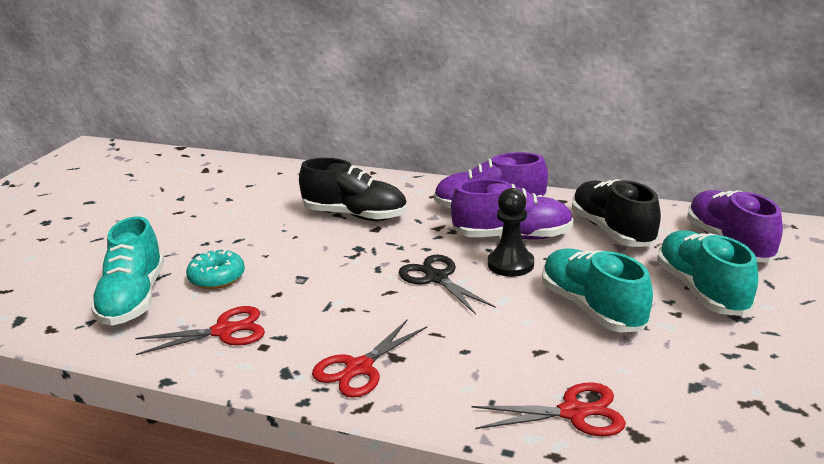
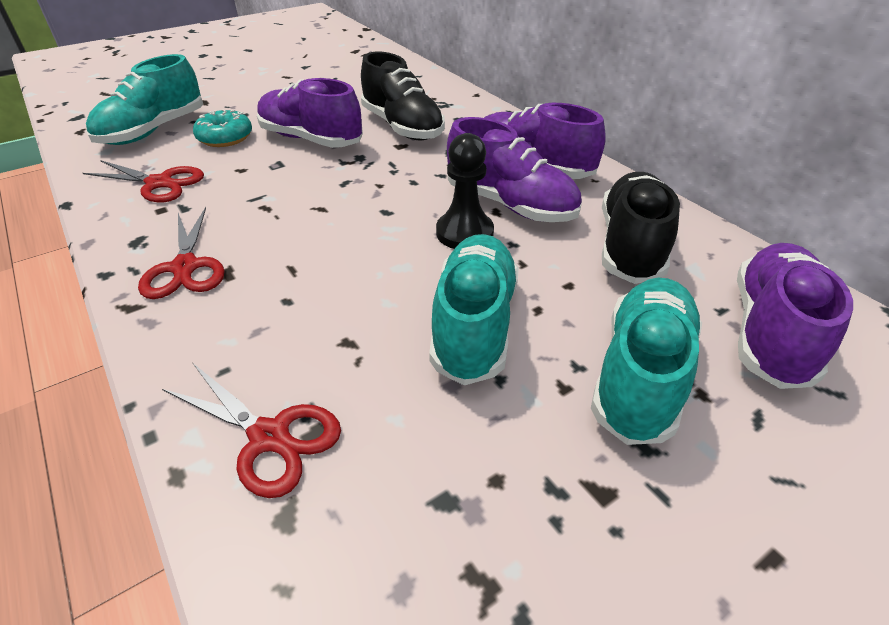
camera: 35 degrees right, 15 degrees up
red scissors [312,319,427,398] -> red scissors turned 90 degrees counterclockwise [138,207,225,299]
black scissors [399,254,496,315] -> none
none -> purple shoe [257,78,363,148]

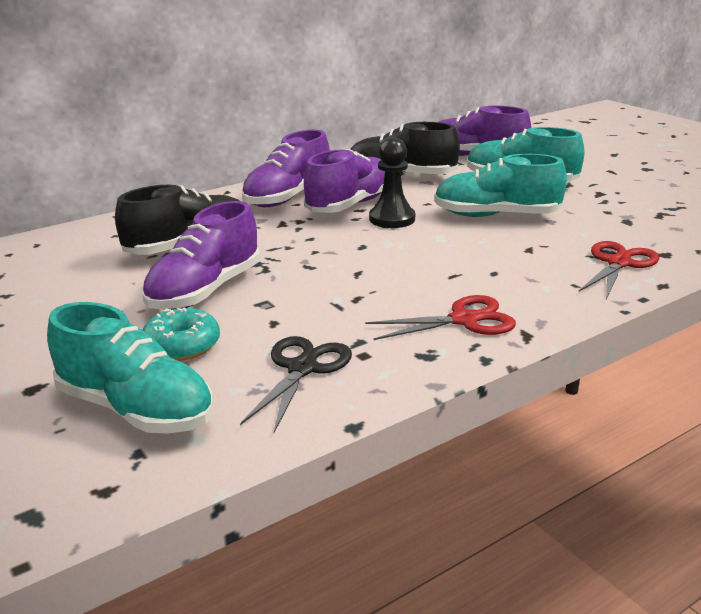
camera: 90 degrees left, 15 degrees down
red scissors [83,160,204,202] -> black scissors [240,336,352,433]

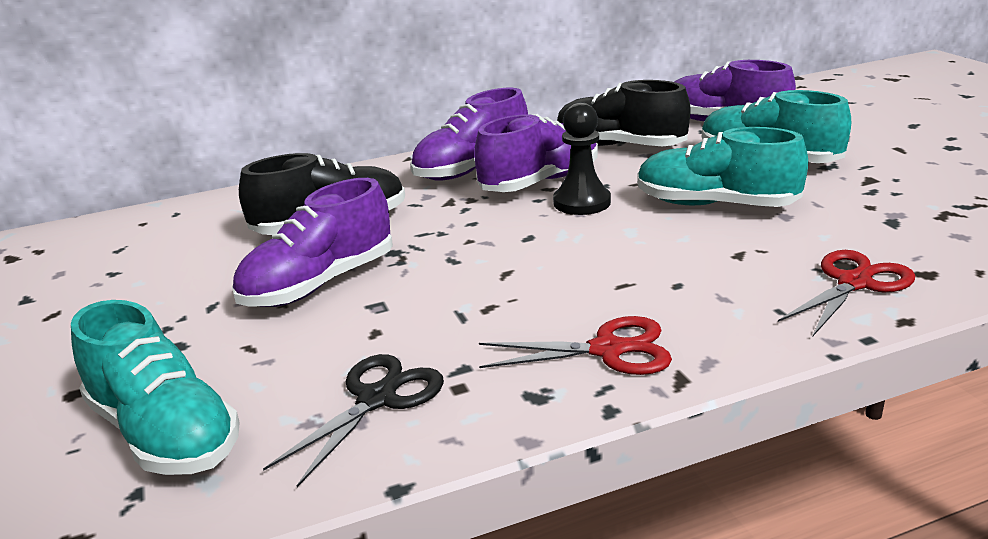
camera: 15 degrees right, 0 degrees up
turquoise donut [143,307,220,361] -> none

